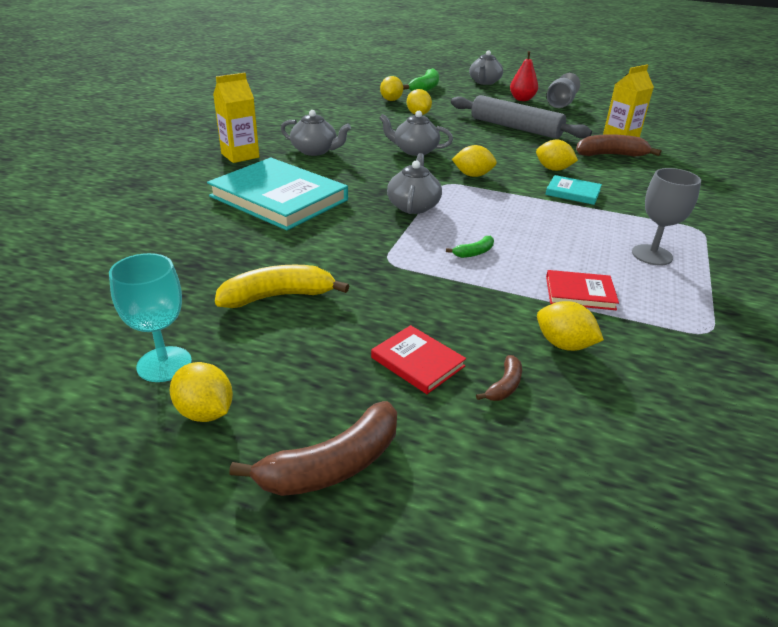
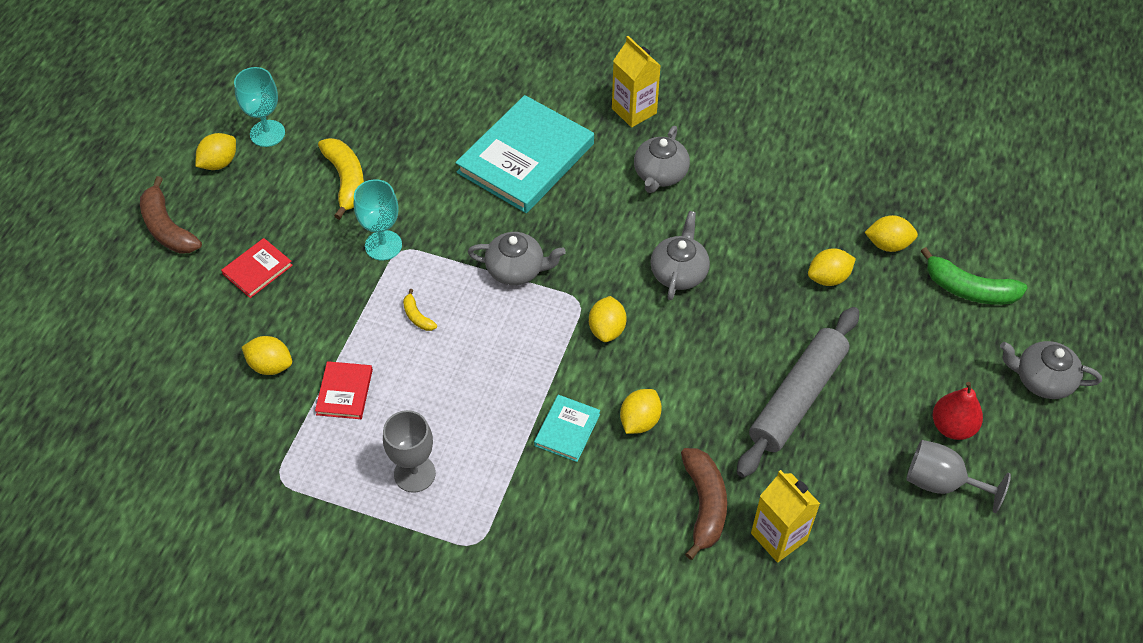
camera: 90 degrees right, 20 degrees up
green banana [446,236,494,258] -> yellow banana [403,289,437,331]
brown banana [476,355,522,401] -> none
yellow lemon [537,301,604,351] -> yellow lemon turned 75 degrees clockwise [242,336,292,375]
none -> turquoise goblet [354,179,402,260]

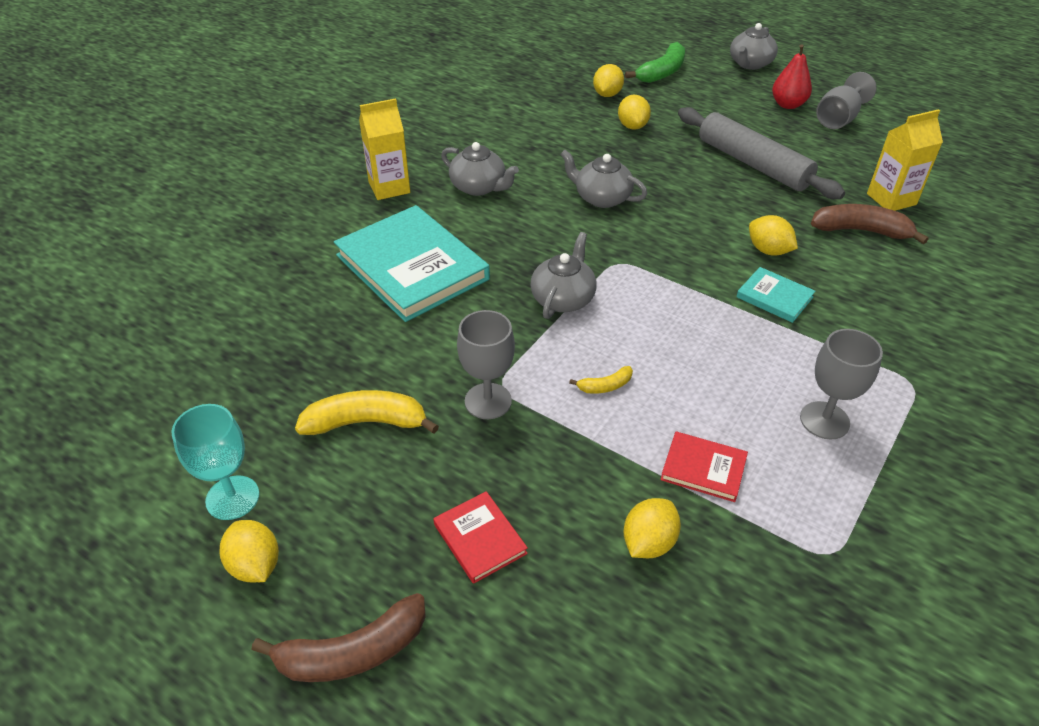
camera: 75 degrees left, 10 degrees down
turquoise goblet [354,179,402,260] -> grey goblet [457,310,515,419]
yellow lemon [589,296,627,342] -> none

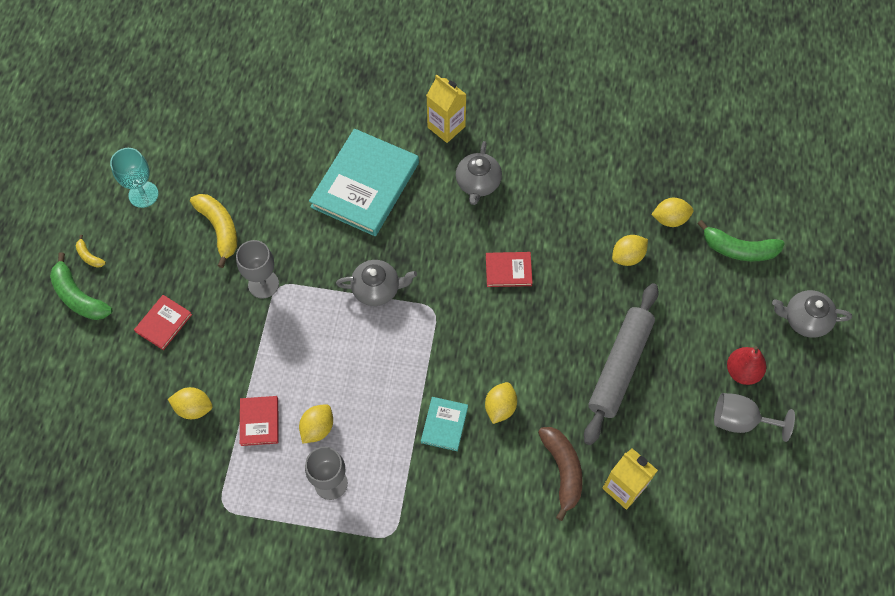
camera: 65 degrees right, 20 degrees up
yellow lemon [220,520,279,582] -> yellow lemon moved to [299,404,333,444]
brown banana [252,593,426,682] -> green banana [50,252,112,320]
grey teapot [560,150,647,208] -> red book [486,252,533,287]
yellow banana [569,366,633,394] -> yellow banana moved to [76,235,106,268]

